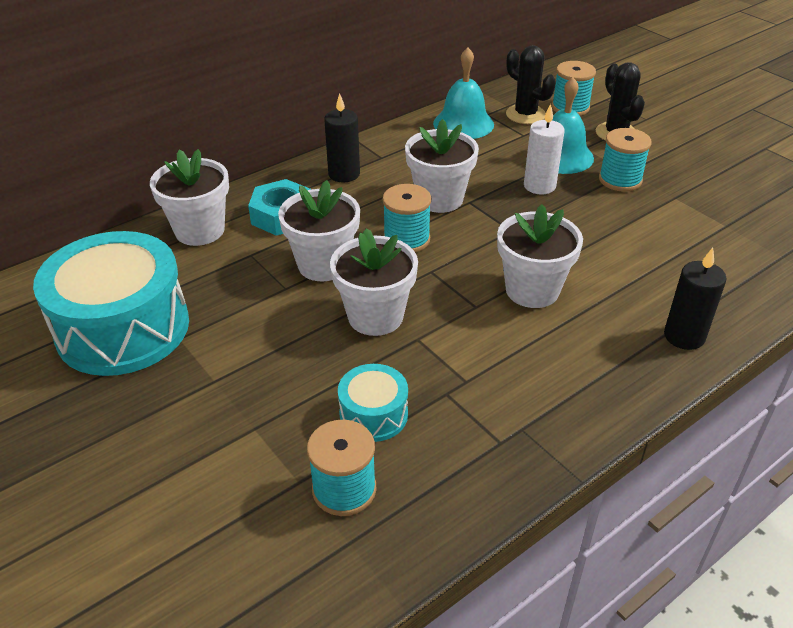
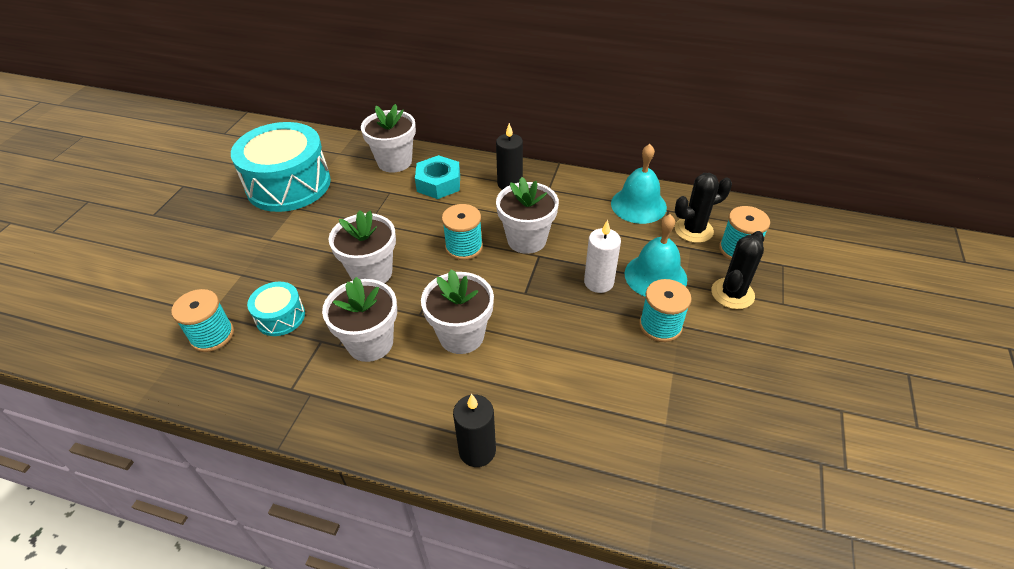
camera: 55 degrees right, 5 degrees up
white flower pot [278,180,360,281] -> white flower pot moved to [322,277,397,362]
black cactus [506,45,556,124] -> black cactus turned 60 degrees clockwise [675,173,732,243]

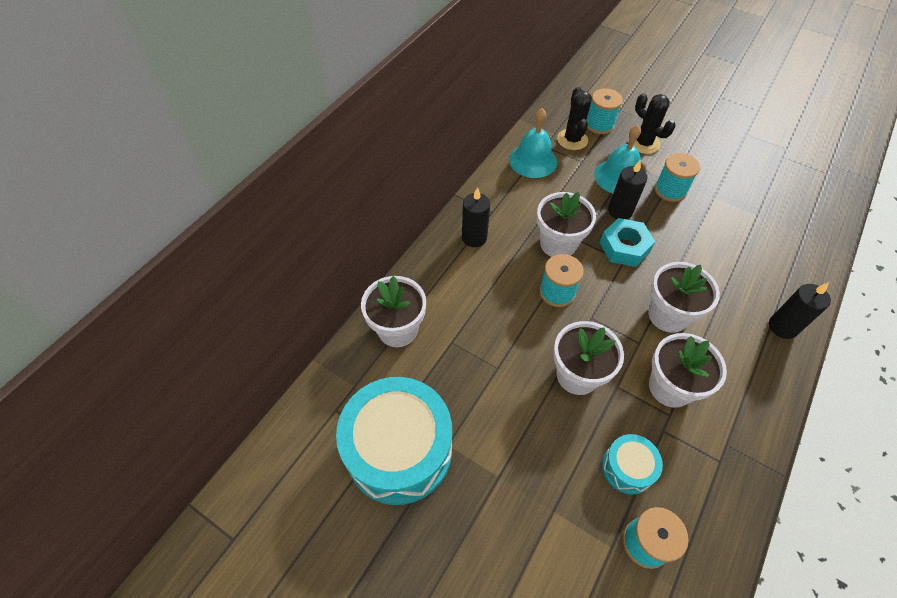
camera: 75 degrees left, 10 degrees up
turquoise nut [415,155,460,199] -> turquoise nut moved to [600,218,655,267]
white candle [584,220,621,293] -> black candle [608,160,648,219]

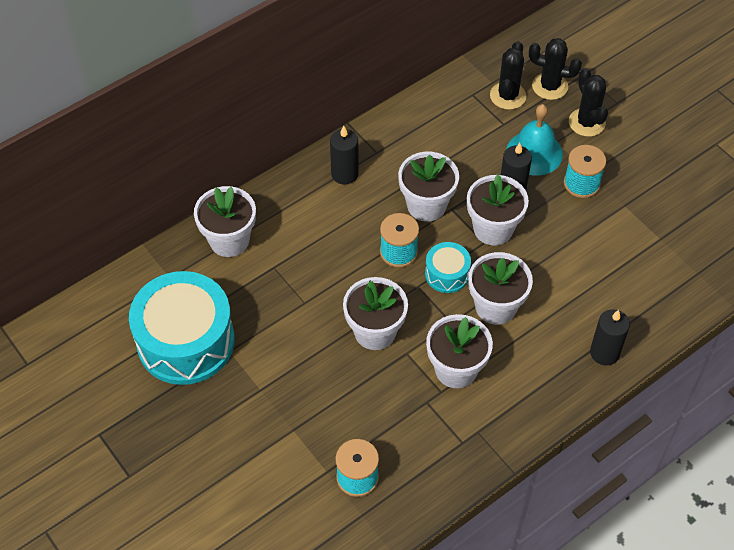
camera: 20 degrees right, 0 degrees up
turquoise bell [509,108,557,178] -> none
turquoise spool [586,89,623,134] -> black cactus [529,38,582,100]
turquoise nut [600,218,655,267] -> white flower pot [467,174,529,245]
turquoise drum [602,434,663,495] -> turquoise drum moved to [425,242,471,293]

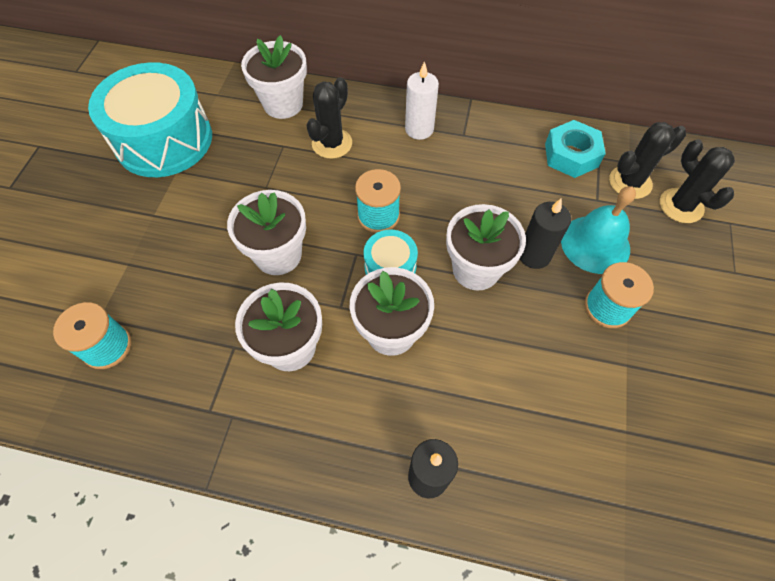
camera: 50 degrees right, 5 degrees up
black candle [330,126,359,185] -> white candle [405,61,439,140]
white flower pot [398,152,459,222] -> none
black cactus [569,68,608,137] -> black cactus moved to [306,77,352,159]
none -> turquoise nut [545,120,606,178]

